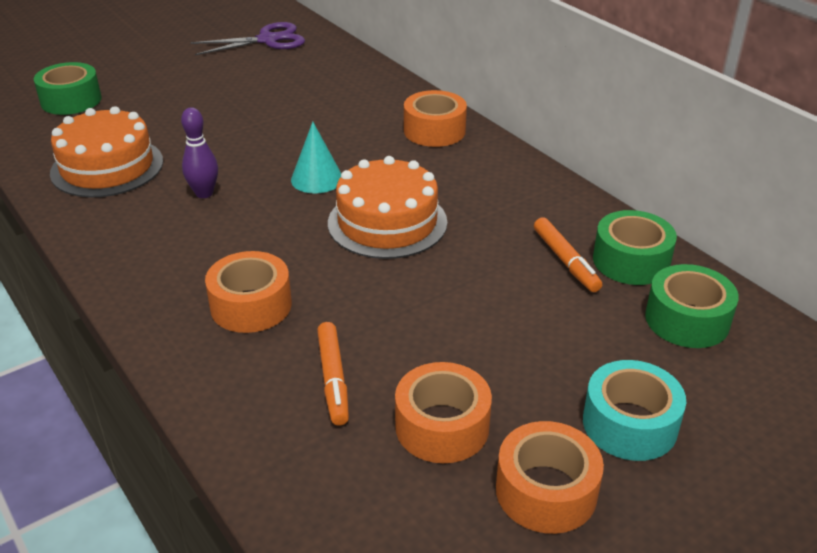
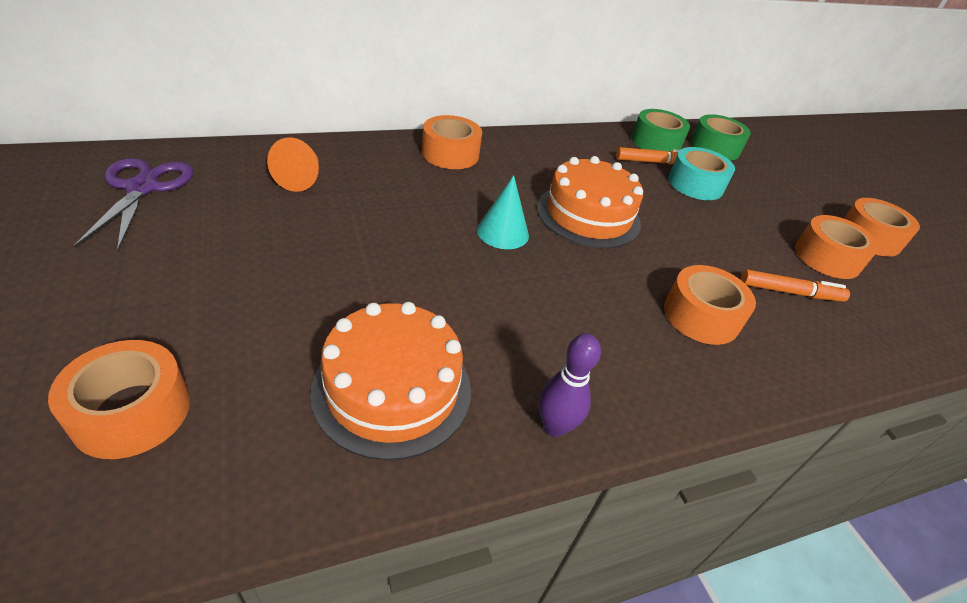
camera: 80 degrees left, 5 degrees up
green tape [34,62,102,115] -> orange tape [48,340,190,459]
purple bowling pin [181,107,218,198] -> purple bowling pin moved to [539,333,601,437]
turquoise tape [583,360,686,461] -> turquoise tape moved to [668,147,735,200]
none -> orange cone [267,137,319,192]

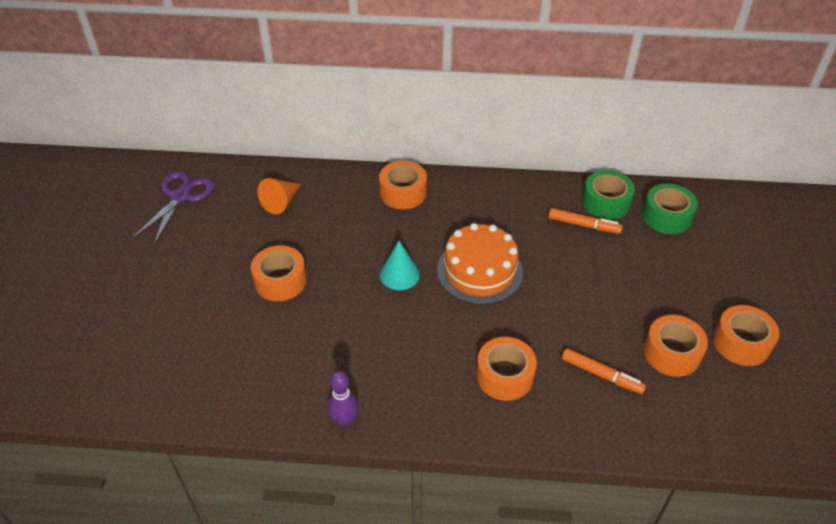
camera: 30 degrees right, 5 degrees up
orange tape [48,340,190,459] -> orange tape moved to [251,245,307,301]
orange cake [310,302,471,460] -> none
turquoise tape [668,147,735,200] -> none

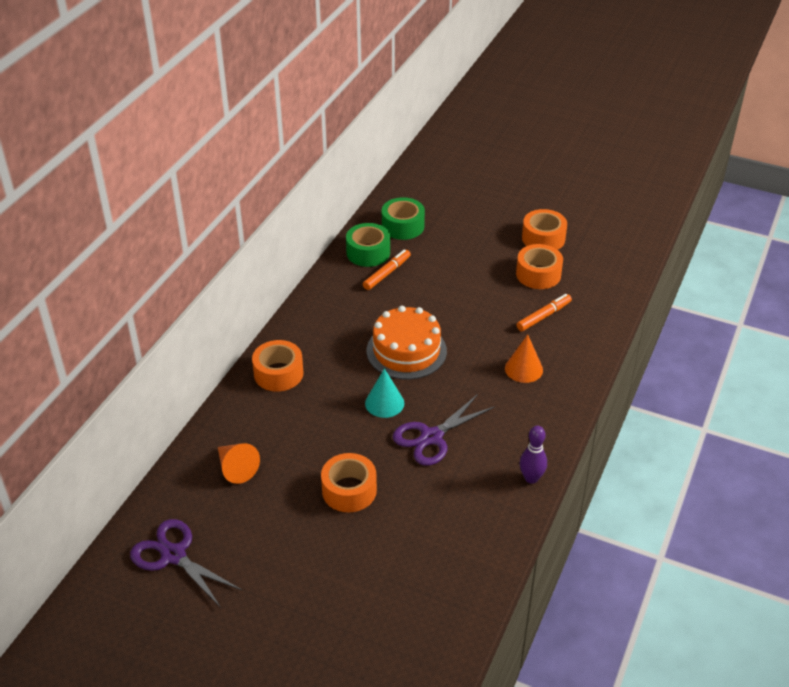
camera: 70 degrees left, 5 degrees down
orange tape [476,337,537,401] -> orange cone [505,334,543,383]
none -> purple scissors [393,394,494,466]

